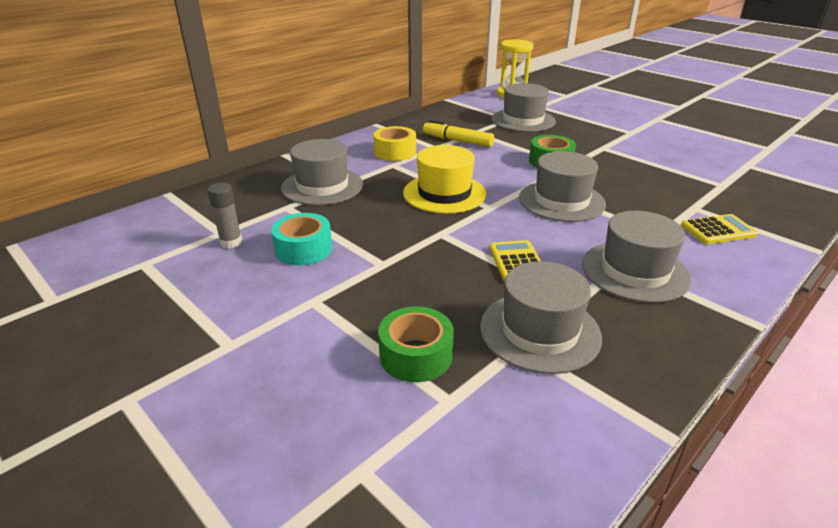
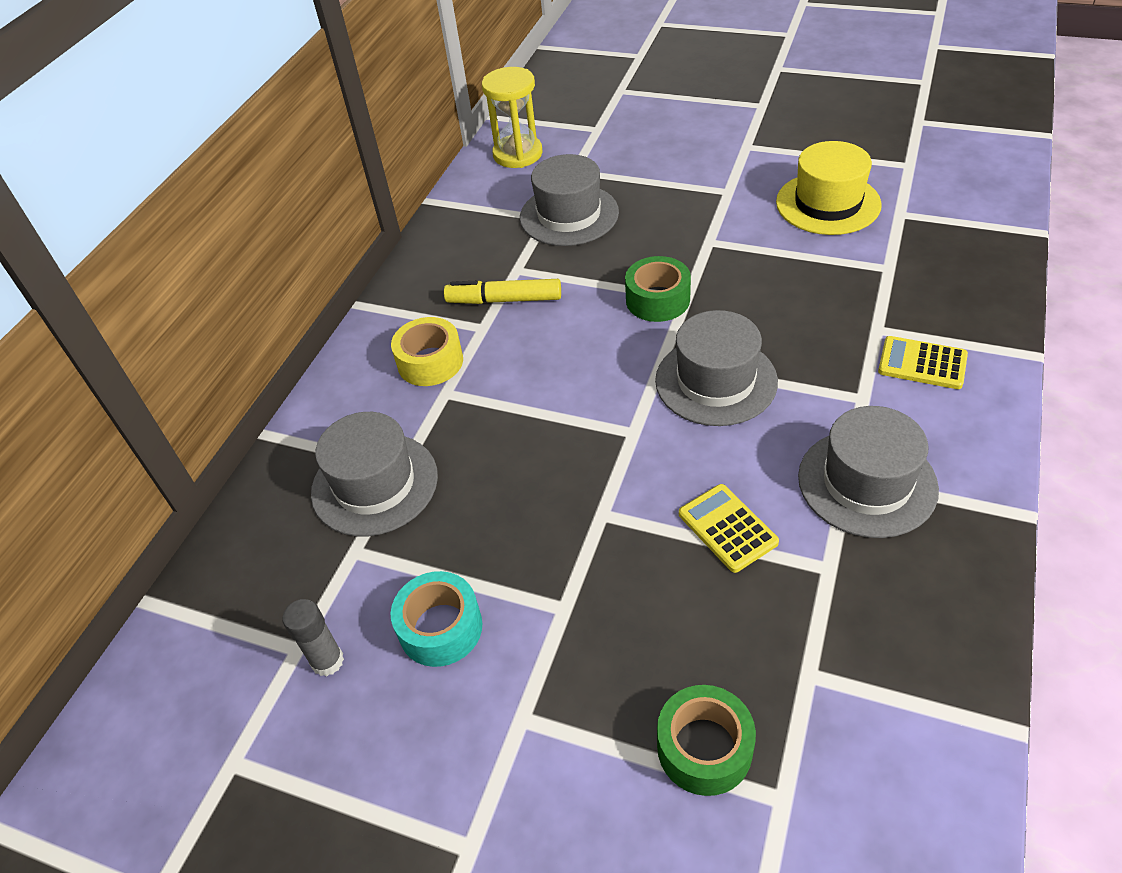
camera: 20 degrees left, 15 degrees up
yellow hat [403,145,486,214] -> yellow hat moved to [776,141,882,235]
grey hat [480,261,602,374] -> none
yellow calculator [681,214,758,244] -> yellow calculator turned 120 degrees counterclockwise [878,336,968,389]

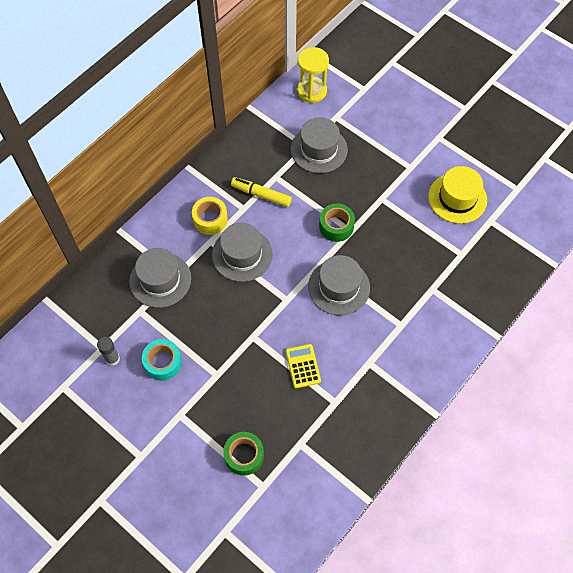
camera: 15 degrees right, 15 degrees up
grey hat [798,406,939,538] -> grey hat moved to [212,223,273,282]
yellow calculator [878,336,968,389] -> none

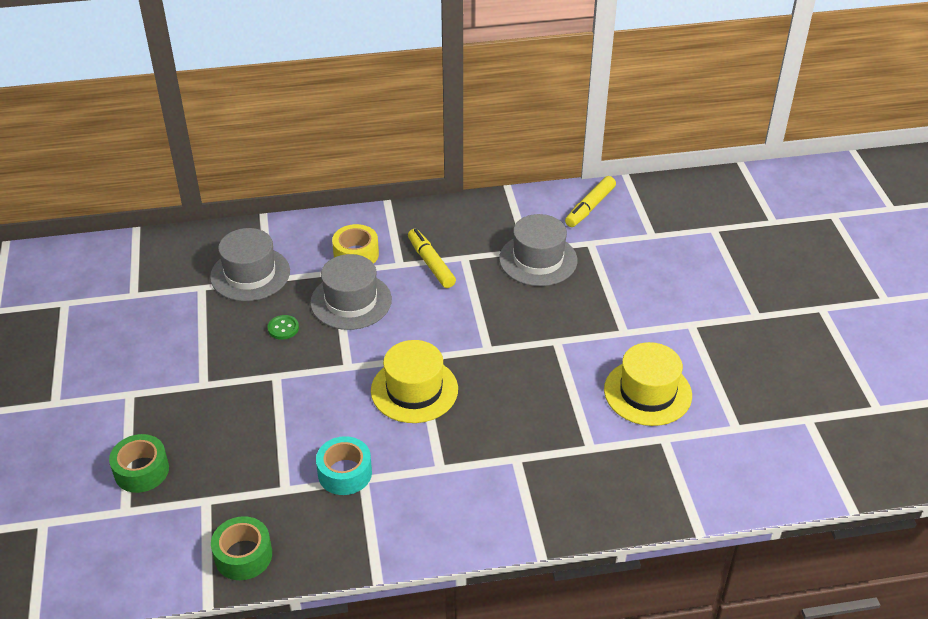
camera: 40 degrees right, 20 degrees down
grey glue stick [97,337,120,366] -> none
turquoise tape [142,339,182,381] -> turquoise tape moved to [316,436,372,495]
yellow calculator [286,344,321,388] -> none
yellow hourglass [297,47,329,103] -> yellow marker [565,176,616,227]
grey hat [308,255,370,315] -> yellow hat [371,340,458,423]
green tape [319,204,355,242] -> green tape moved to [211,516,272,580]
none -> green button [268,315,299,340]

